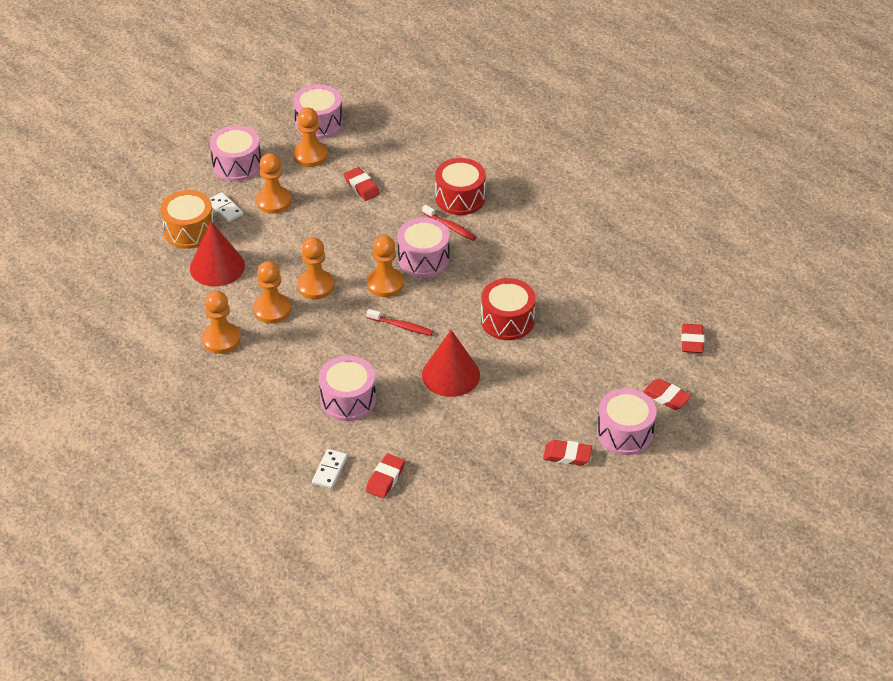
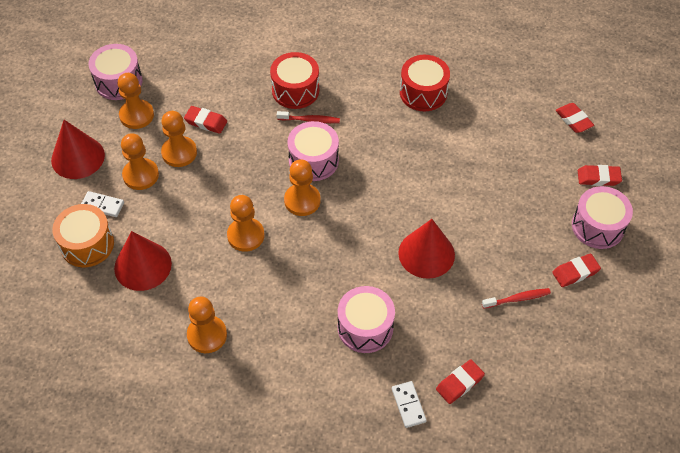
camera: 35 degrees left, 10 degrees up
pink drum [210,125,261,181] -> red cone [51,120,105,179]
orange pawn [253,261,291,324] -> orange pawn moved to [161,111,197,167]
red eraser [366,454,405,498] -> red eraser turned 60 degrees clockwise [436,359,485,404]
red toothbrush [367,309,433,336] -> red toothbrush moved to [482,288,551,309]
red drum [481,278,535,340] -> red drum moved to [400,55,450,111]

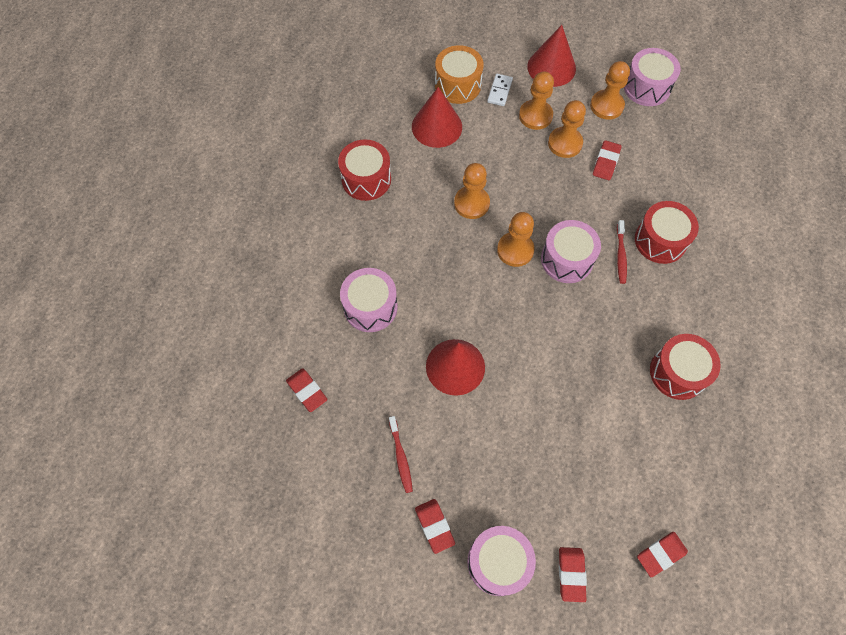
camera: 90 degrees right, 10 degrees up
orange pawn [187,297,227,353] -> red drum [338,139,391,201]
white domino [392,381,427,428] -> none

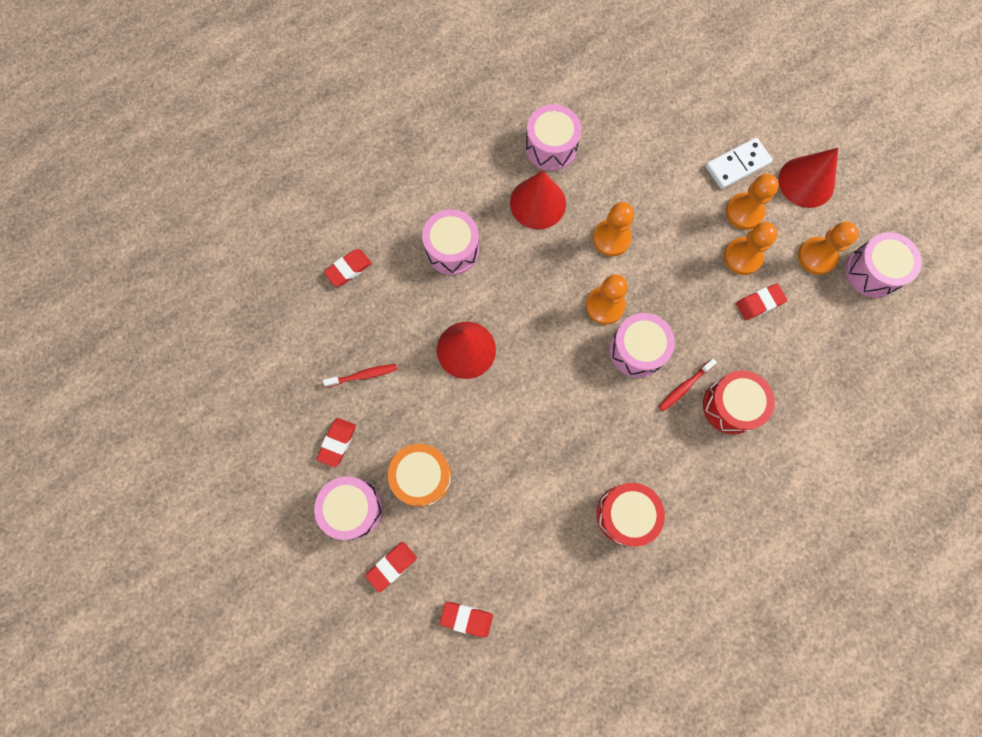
camera: 45 degrees right, 10 degrees up
red eraser [286,368,327,412] -> red eraser turned 45 degrees clockwise [324,249,372,287]
red drum [338,139,391,201] -> pink drum [525,104,581,171]
red toothbrush [389,416,413,493] -> red toothbrush turned 135 degrees counterclockwise [323,364,397,387]
red cone [412,87,462,148] -> red cone moved to [510,171,566,229]
orange drum [435,45,484,104] -> orange drum moved to [388,444,451,507]
white domino [487,74,513,106] -> white domino [705,138,773,189], size x1.51

